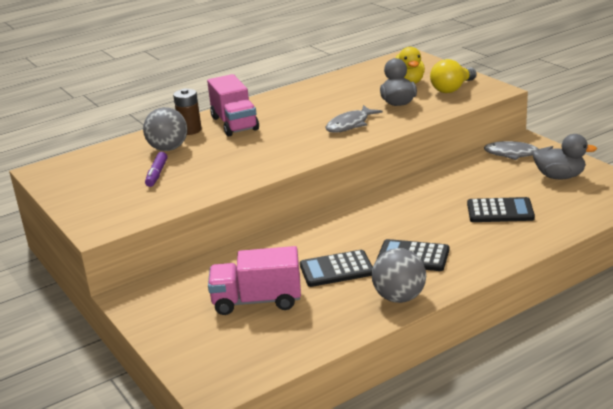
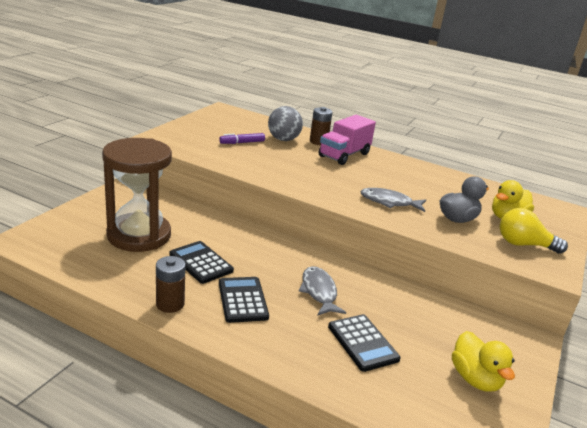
camera: 55 degrees right, 0 degrees up
pink truck [208,246,301,315] -> brown hourglass [102,138,172,252]
grey ball [372,248,426,303] -> brown battery [156,256,186,313]
grey fish [484,141,553,160] -> grey fish moved to [299,266,346,316]
grey duck [533,134,597,179] -> yellow duck [452,331,515,392]

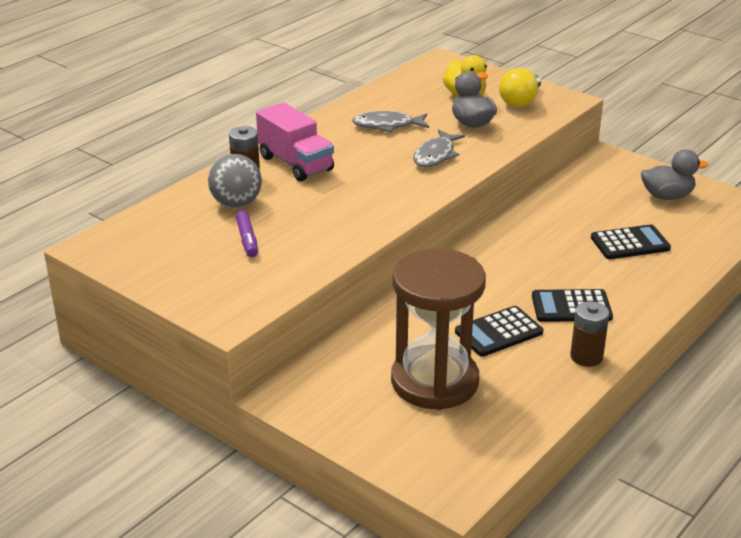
camera: 75 degrees left, 5 degrees up
grey fish [299,266,346,316] -> grey fish moved to [352,111,429,132]
yellow duck [452,331,515,392] -> grey duck [641,149,708,200]

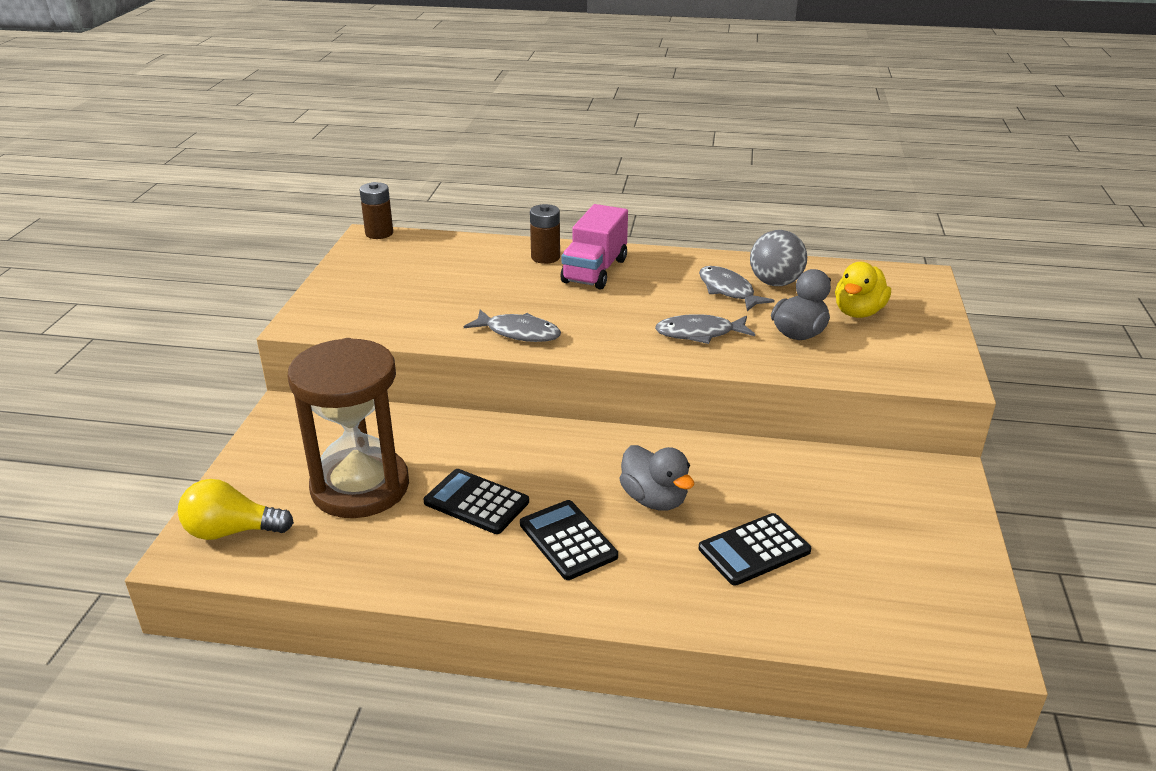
camera: 60 degrees right, 0 degrees up
grey ball [208,154,262,208] -> grey ball moved to [750,230,807,286]
purple marker [236,210,258,257] -> none
yellow light bulb [499,68,541,107] -> yellow light bulb moved to [178,479,294,540]
brown battery [570,301,609,367] -> brown battery moved to [360,182,393,239]
black calculator [591,224,671,259] -> black calculator turned 105 degrees clockwise [699,513,811,586]
grey duck [641,149,708,200] -> grey duck moved to [619,445,694,511]
none -> grey fish [464,310,561,342]

